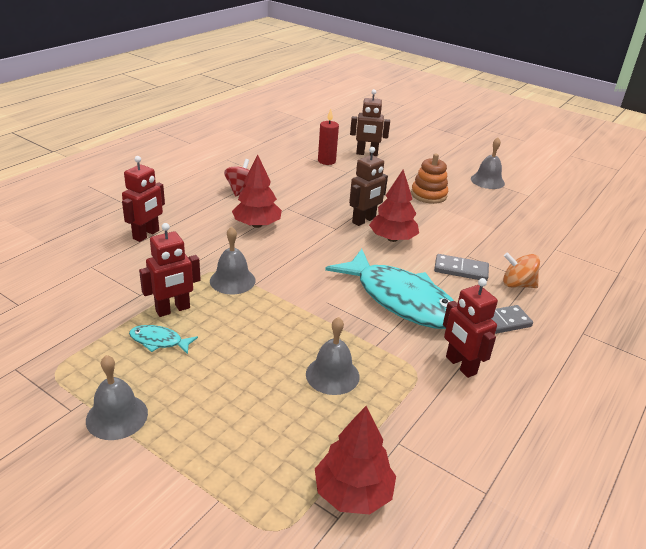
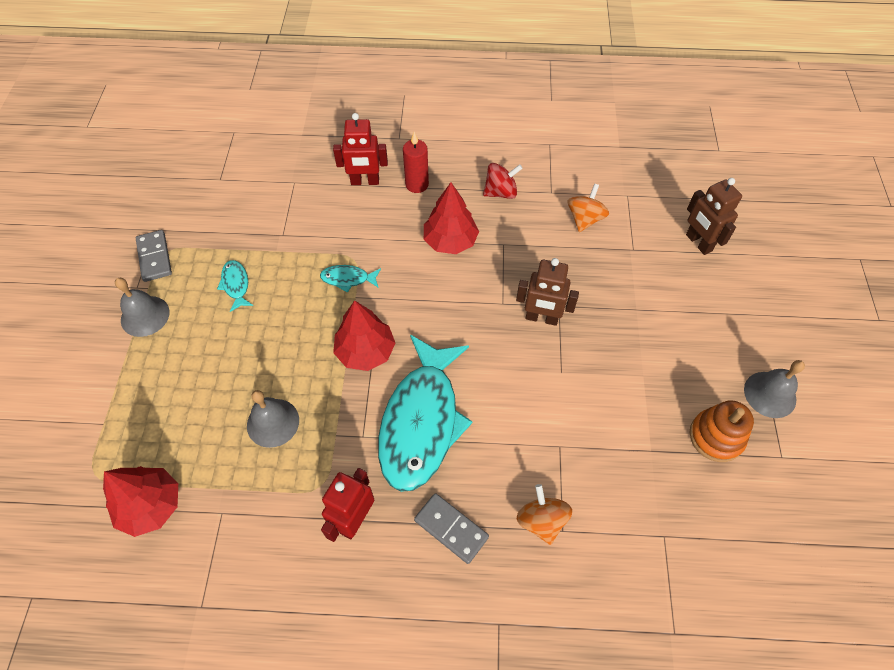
camera: 60 degrees right, 25 degrees up
red robot [139,223,201,317] -> none
grey bell [210,227,256,294] -> turquoise fish [320,265,381,293]
red candle [318,109,339,165] -> red candle moved to [403,132,429,193]
red tree [369,170,419,242] -> red tree moved to [333,300,395,371]
orange stacking toy [411,154,448,204] -> orange stacking toy moved to [690,400,754,462]
grey domino [434,254,489,281] -> grey domino moved to [136,230,172,282]
none -> orange spinning top [568,184,609,232]

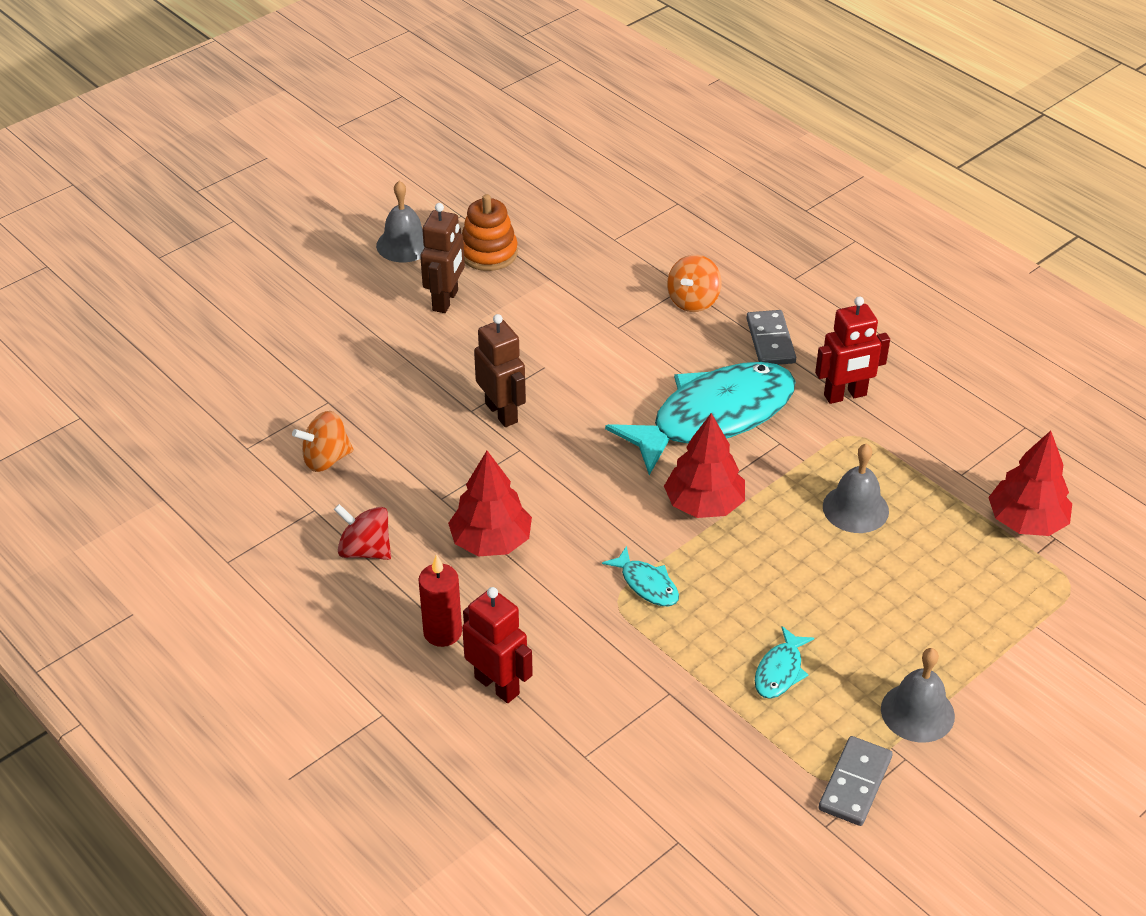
camera: 135 degrees left, 15 degrees down
brown robot [686,178,742,255] -> brown robot moved to [420,203,465,313]

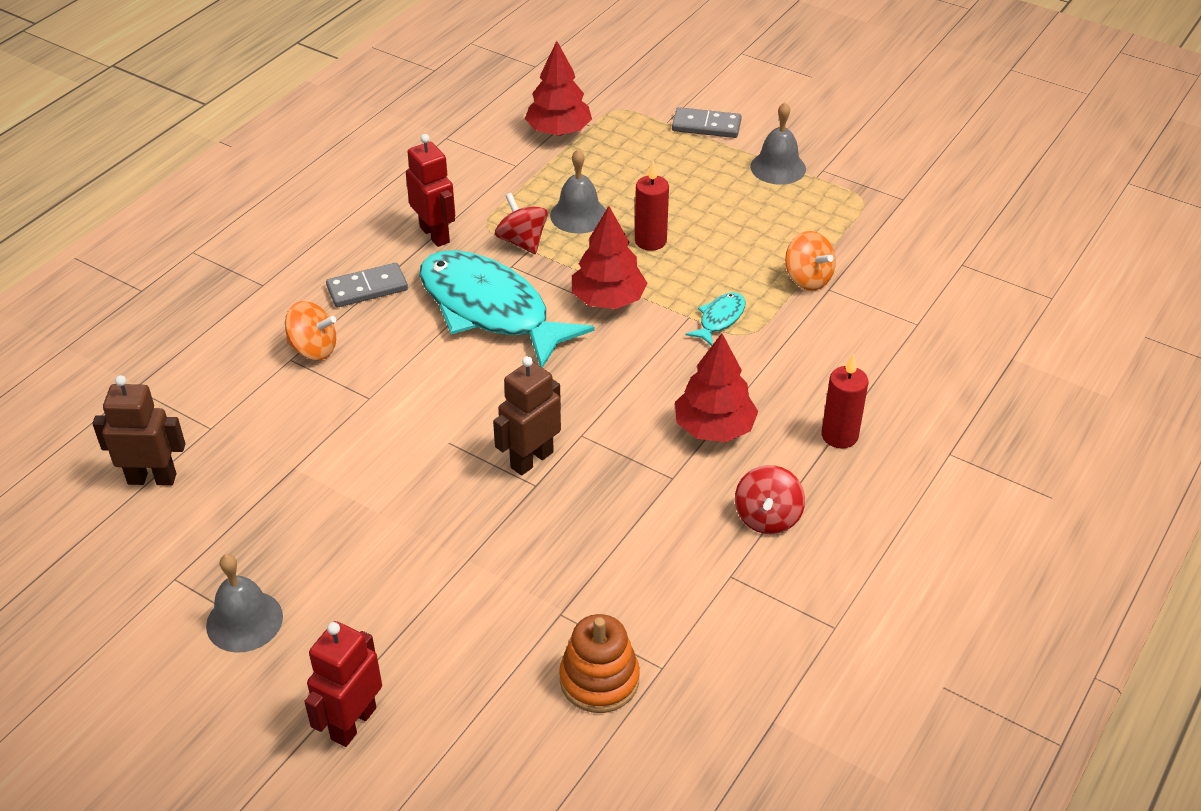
camera: 105 degrees left, 0 degrees up
orange spinning top [292,411,354,472] -> orange spinning top moved to [785,231,836,291]
brown robot [420,203,465,313] -> brown robot moved to [92,375,185,486]
orange stacking toy [462,194,518,271] -> orange stacking toy moved to [559,614,640,713]
red robot [462,587,533,703] -> red robot moved to [304,621,382,747]
turquoise fish [755,626,814,699] -> none
grey domino [819,736,893,826] -> grey domino moved to [672,107,742,138]
none -> red spinning top [495,193,548,254]
none -> red candle [635,161,669,251]

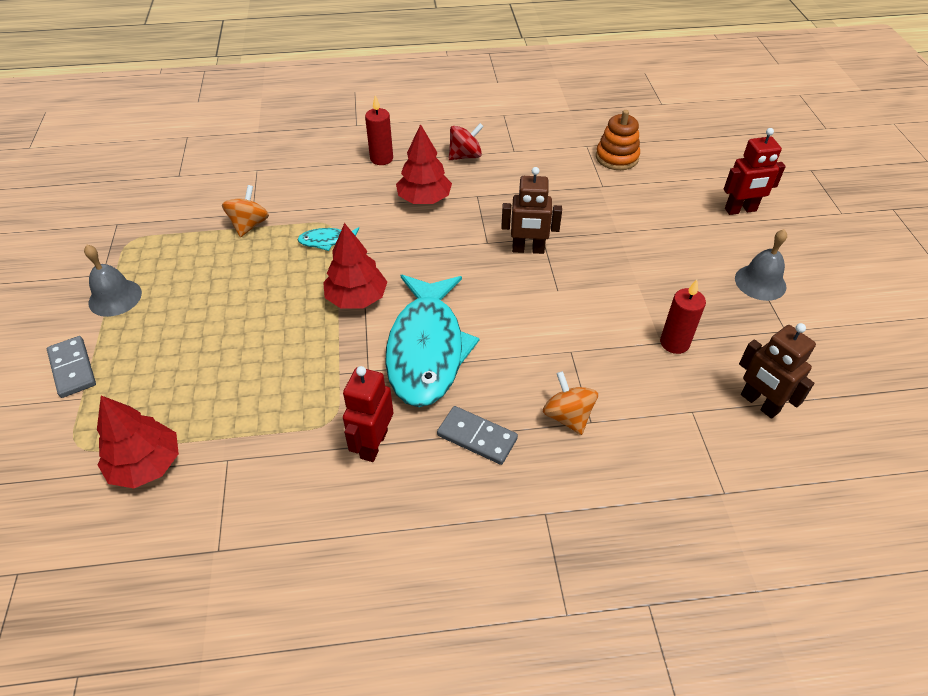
camera: 130 degrees left, 5 degrees up
red spinning top [495,193,548,254] -> none
grey bell [550,149,606,233] -> none
red candle [635,161,669,251] -> red candle moved to [660,280,706,354]

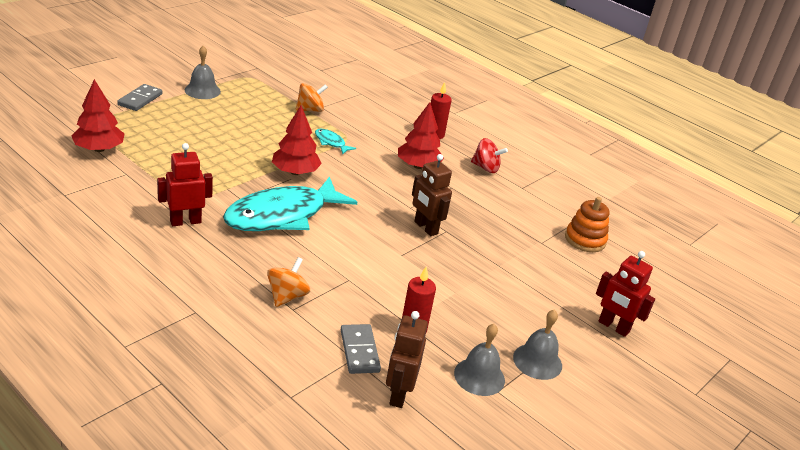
camera: 45 degrees right, 15 degrees down
grey domino [437,406,518,465] -> grey domino moved to [341,324,381,374]
none -> grey bell [454,324,505,396]

